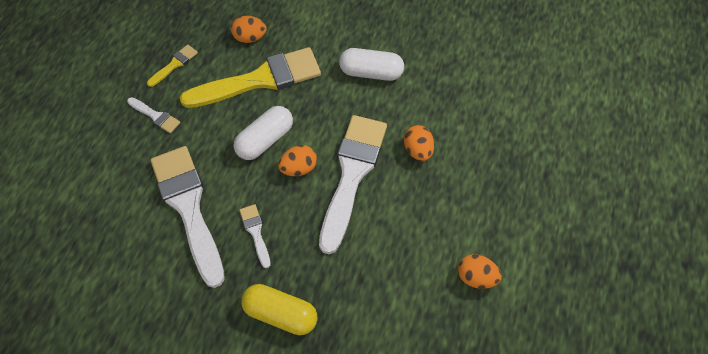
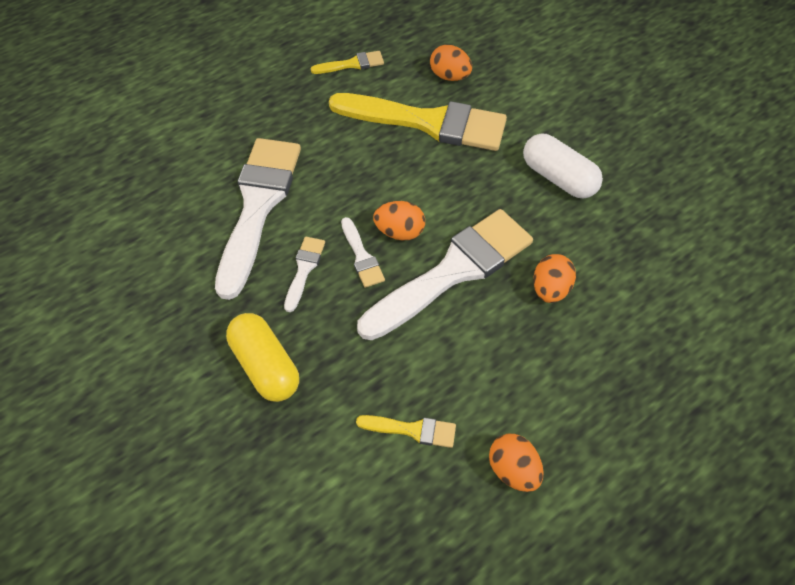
camera: 35 degrees right, 5 degrees down
white brush [127,97,180,133] -> white brush moved to [341,217,385,288]
white capsule [234,106,293,160] -> none
none -> yellow brush [356,415,456,448]

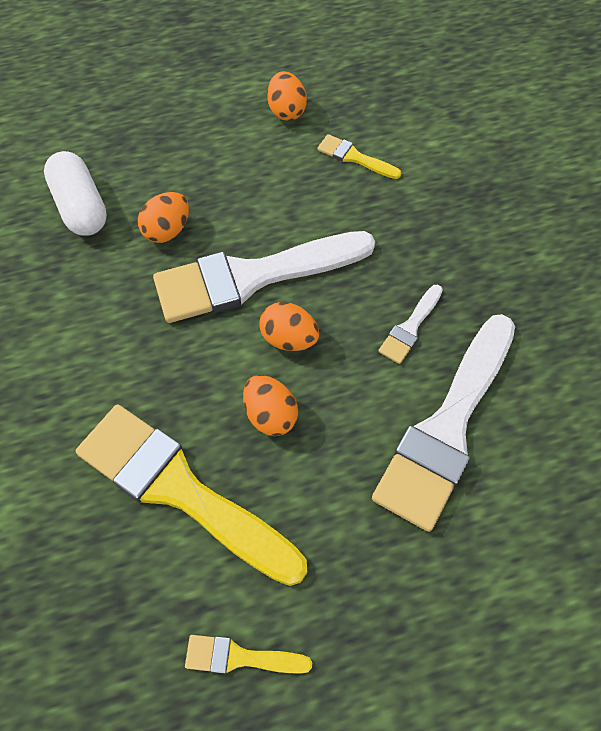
camera: 160 degrees left, 5 degrees up
yellow capsule [226,313,299,402] -> none
white brush [341,217,385,288] -> none
orange egg [430,44,472,81] -> orange egg moved to [243,375,298,436]
white capsule [523,133,603,198] -> white capsule moved to [44,151,107,236]

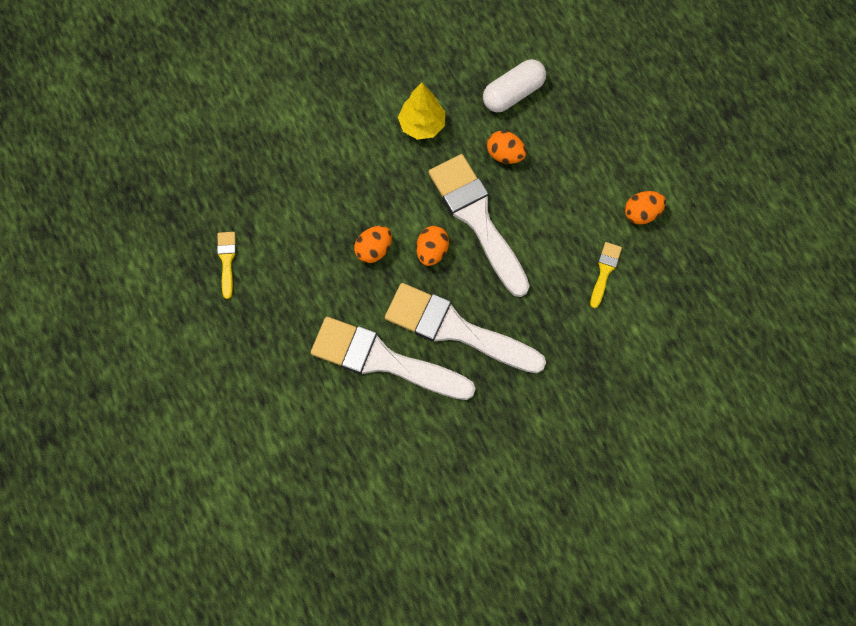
camera: 80 degrees right, 10 degrees up
yellow brush [76,404,307,586] -> none
white brush [378,285,443,364] -> white brush [385,283,546,373], size x2.31
none -> yellow tree [398,83,445,140]

